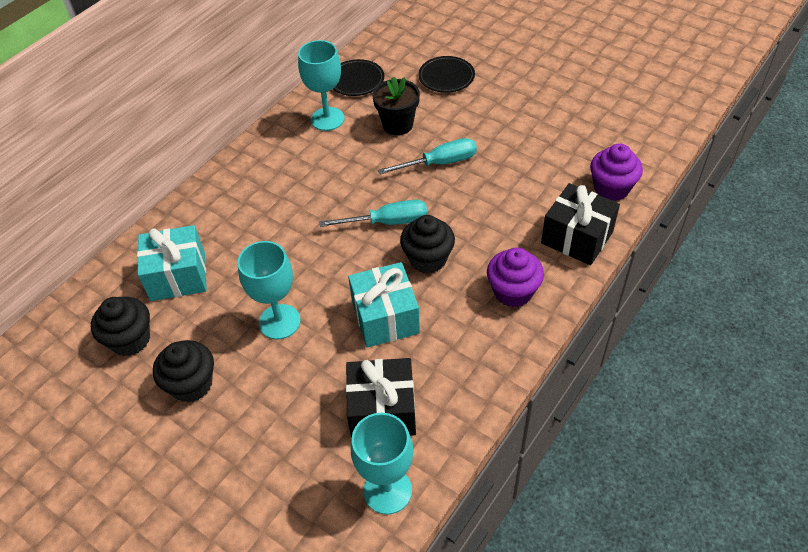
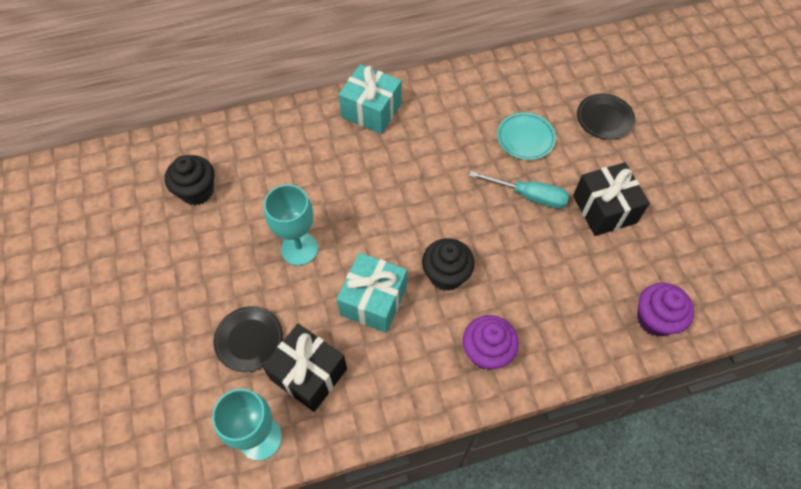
camera: 35 degrees right, 10 degrees up
turquoise gift [137,225,207,301] -> turquoise gift moved to [339,64,402,134]
black cupcake [153,340,214,402] -> none
turquoise goblet [298,40,344,131] -> none
turquoise screwdriver [319,200,427,227] -> none
black plate [333,59,384,96] -> black plate moved to [213,306,283,372]
black flower pot [372,76,420,135] -> turquoise plate [497,112,556,160]
black gift [541,183,620,265] -> black gift moved to [573,162,650,236]

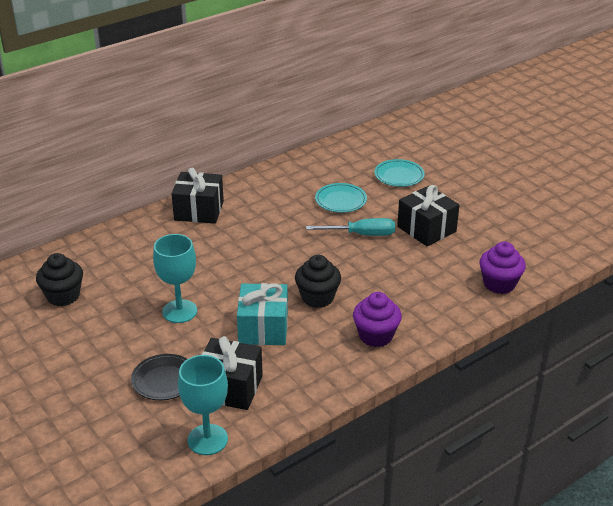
camera: 20 degrees left, 25 degrees down
turquoise gift [339,64,402,134] -> black gift [171,168,224,224]
black plate [577,94,635,140] -> turquoise plate [374,159,425,187]

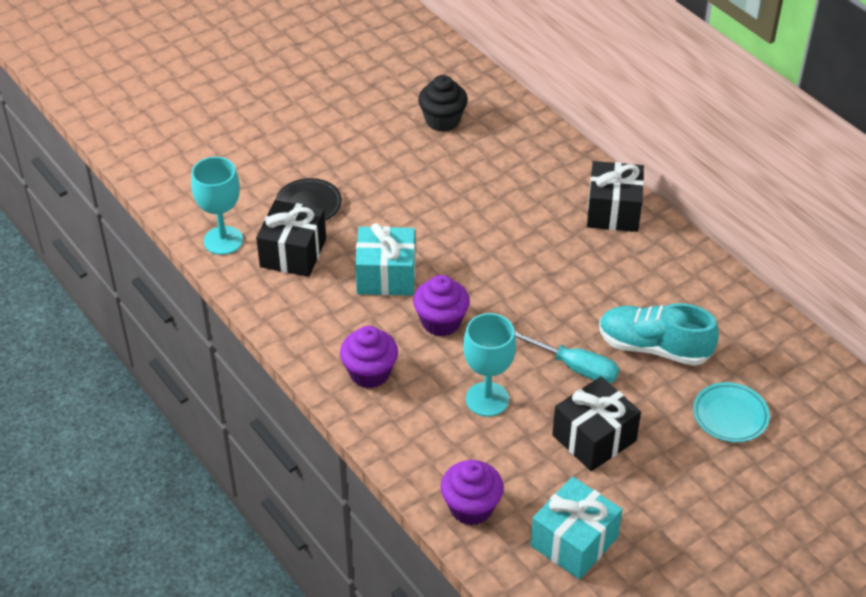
camera: 90 degrees right, 10 degrees up
turquoise goblet [153,234,197,323] -> turquoise goblet moved to [463,313,516,417]
black cupcake [295,255,341,308] -> purple cupcake [413,275,470,336]
turquoise screwdriver [306,218,395,236] -> turquoise screwdriver turned 60 degrees counterclockwise [515,331,619,383]
turquoise plate [315,183,367,213] -> turquoise shoe [599,303,719,366]
none -> turquoise gift [530,477,622,579]

